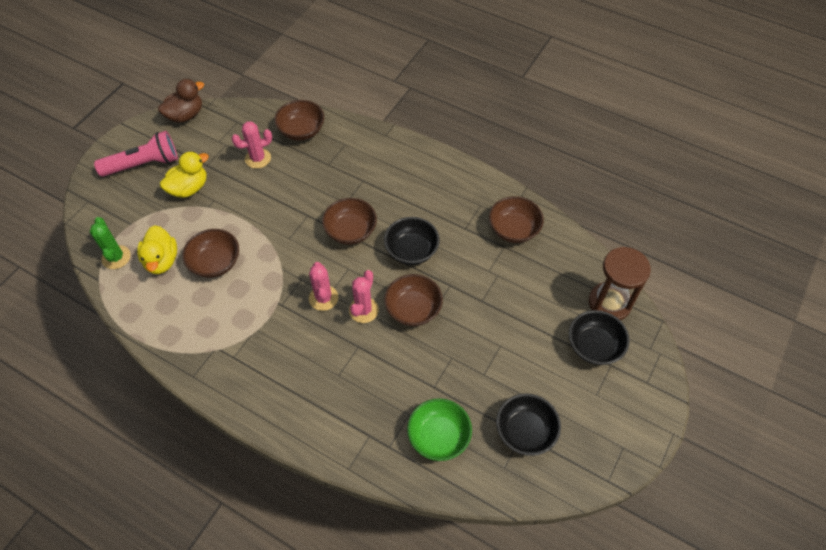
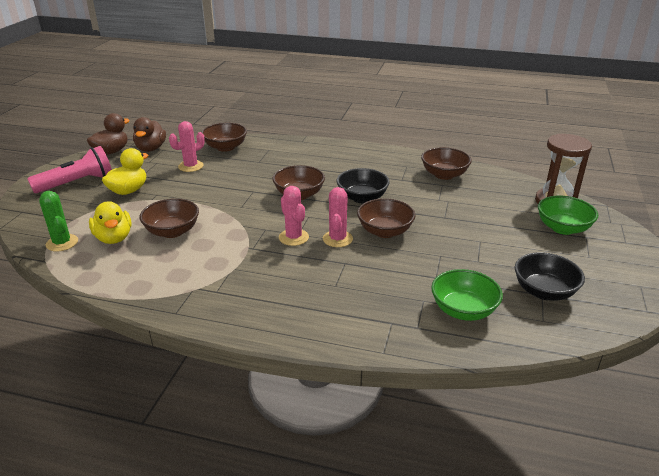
camera: 15 degrees left, 25 degrees down
black bowl [569,310,630,365] -> green bowl [538,196,598,235]
none -> brown duck [133,117,166,152]

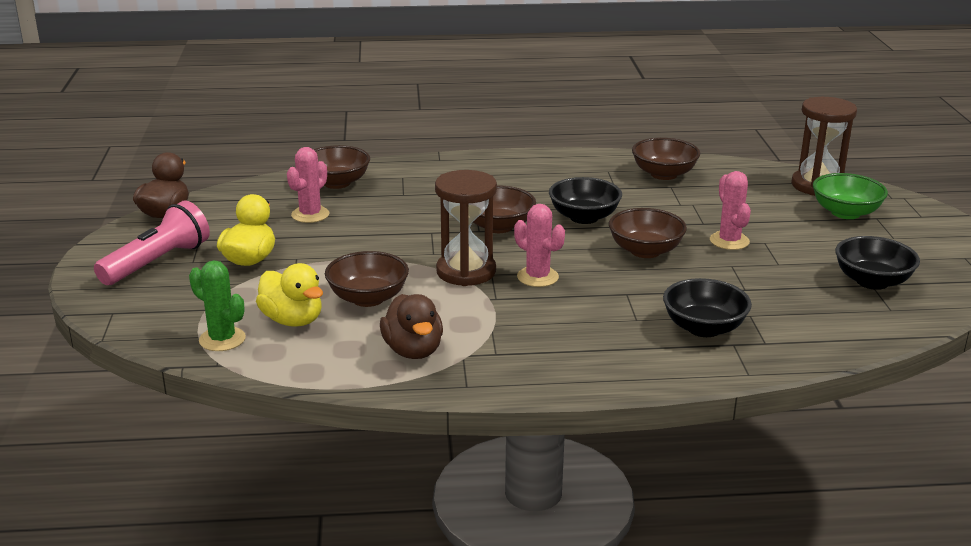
camera: 20 degrees left, 5 degrees down
brown duck [133,117,166,152] -> brown duck moved to [380,294,443,359]
pink cactus [323,187,353,247] -> pink cactus moved to [710,171,751,250]
green bowl [431,269,503,321] -> none
none -> brown hourglass [435,170,497,286]
none -> black bowl [663,278,752,337]

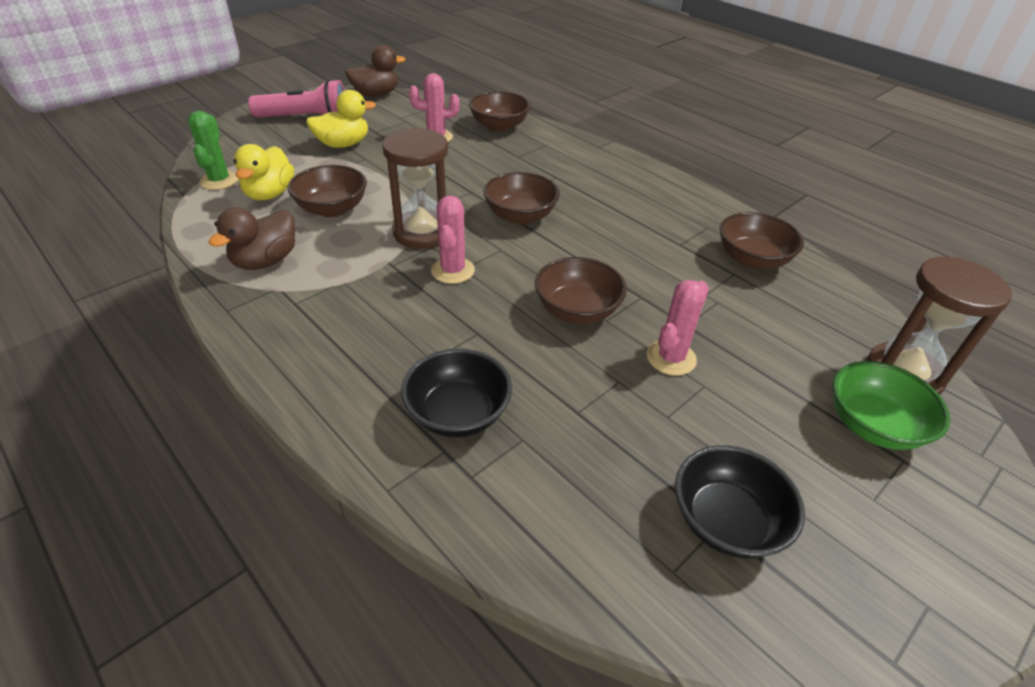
camera: 50 degrees right, 15 degrees up
black bowl [549,177,622,224] -> none

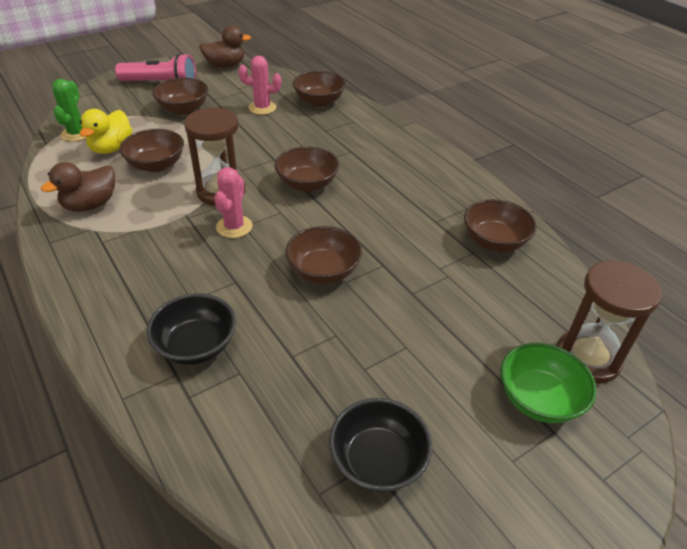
camera: 10 degrees right, 0 degrees up
yellow duck [306,90,376,148] -> brown bowl [152,78,208,115]
pink cactus [646,280,709,376] -> none

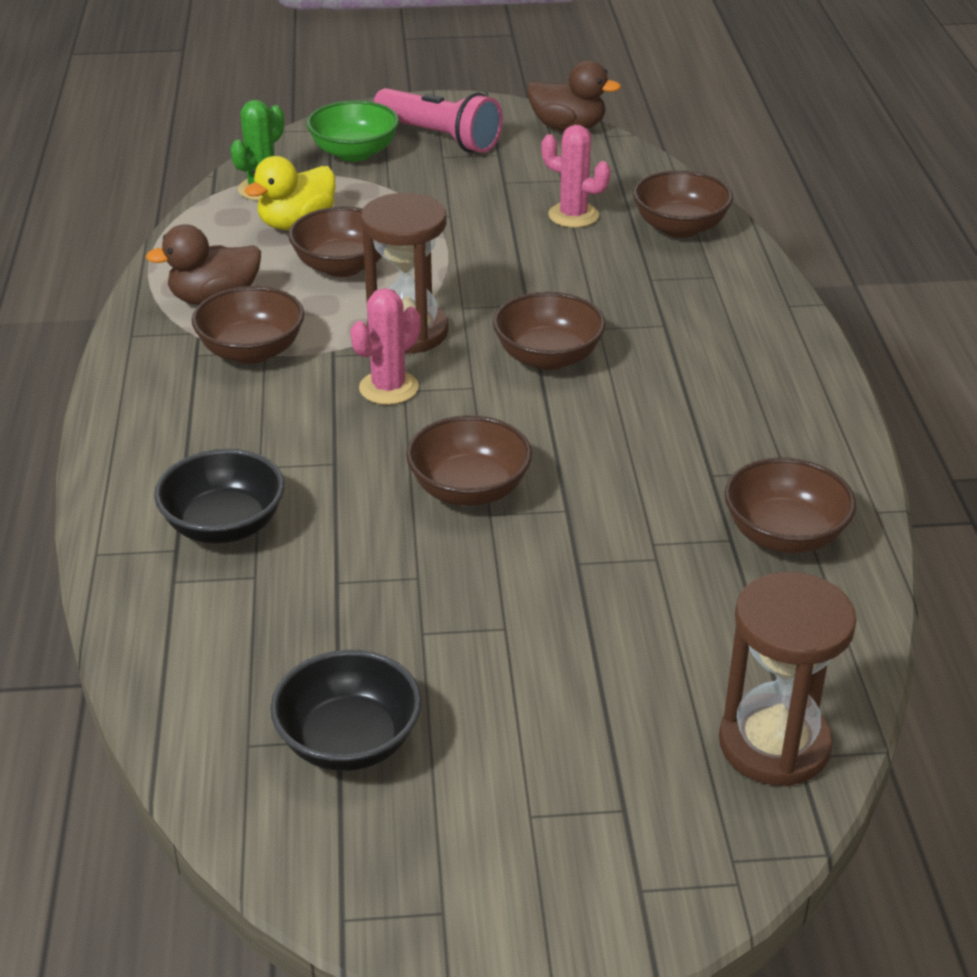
camera: 30 degrees right, 5 degrees down
brown bowl [152,78,208,115] -> brown bowl moved to [192,286,305,364]
green bowl [501,343,597,423] -> green bowl moved to [306,100,399,162]

